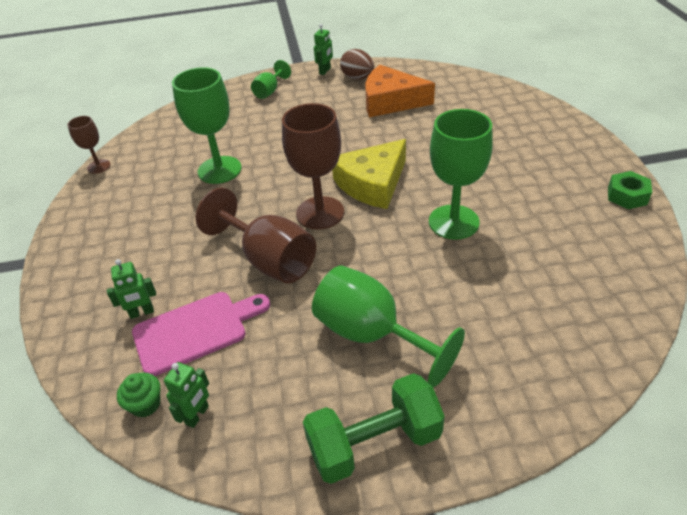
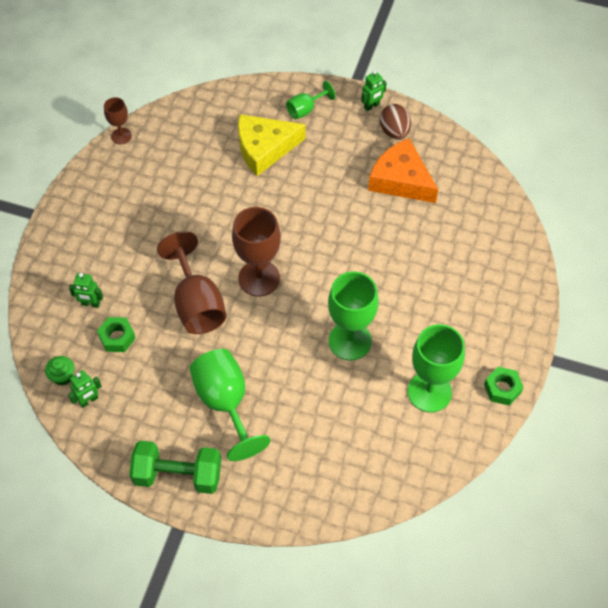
camera: 25 degrees right, 15 degrees up
pink cutting board [132,292,270,376] -> green nut [97,317,136,352]
green goblet [172,67,242,184] -> green goblet moved to [408,324,465,412]
yellow cheese [332,139,406,209] -> yellow cheese moved to [238,114,306,176]

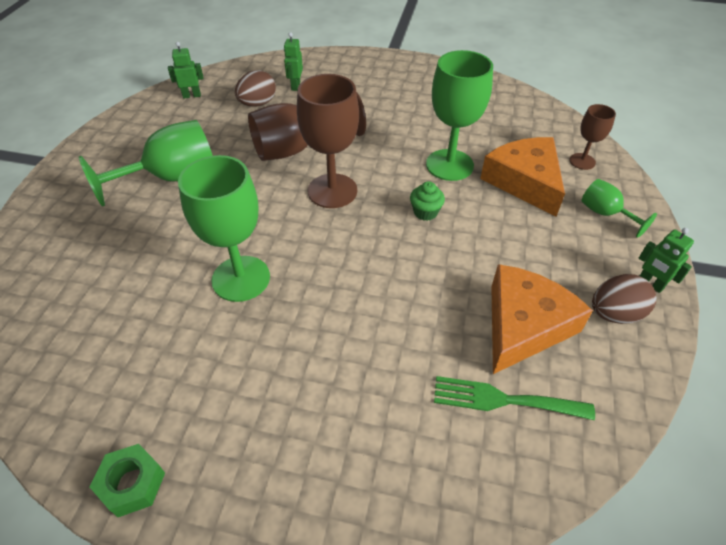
camera: 85 degrees right, 10 degrees down
green cupcake [45,356,75,386] -> green cupcake moved to [410,181,445,221]
green robot [68,370,102,408] -> green robot turned 120 degrees clockwise [168,42,204,99]
green nut [97,317,136,352] -> brown egg [235,70,276,107]
brown goblet [104,97,132,144] -> brown goblet moved to [569,104,616,170]
green dumbbell [129,441,221,494] -> none
yellow cheese [238,114,306,176] -> orange cheese [480,137,565,217]
green goblet [408,324,465,412] -> green goblet moved to [426,50,493,181]
none -> green fork [434,376,595,421]

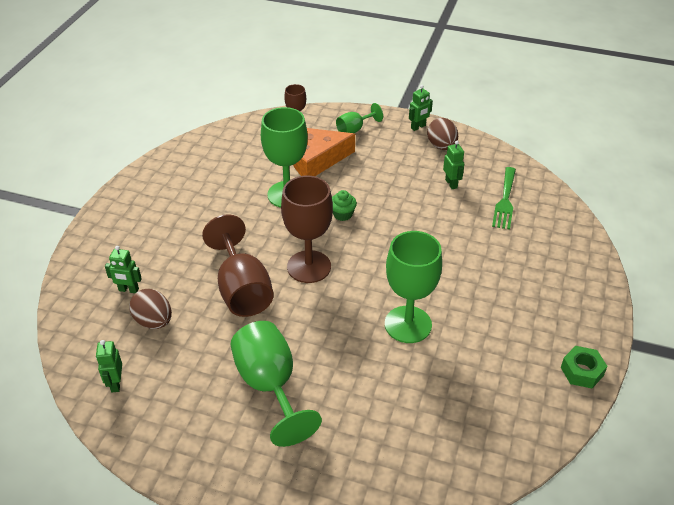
camera: 85 degrees left, 5 degrees down
orange cheese [491,264,593,374] -> green robot [443,141,464,189]

